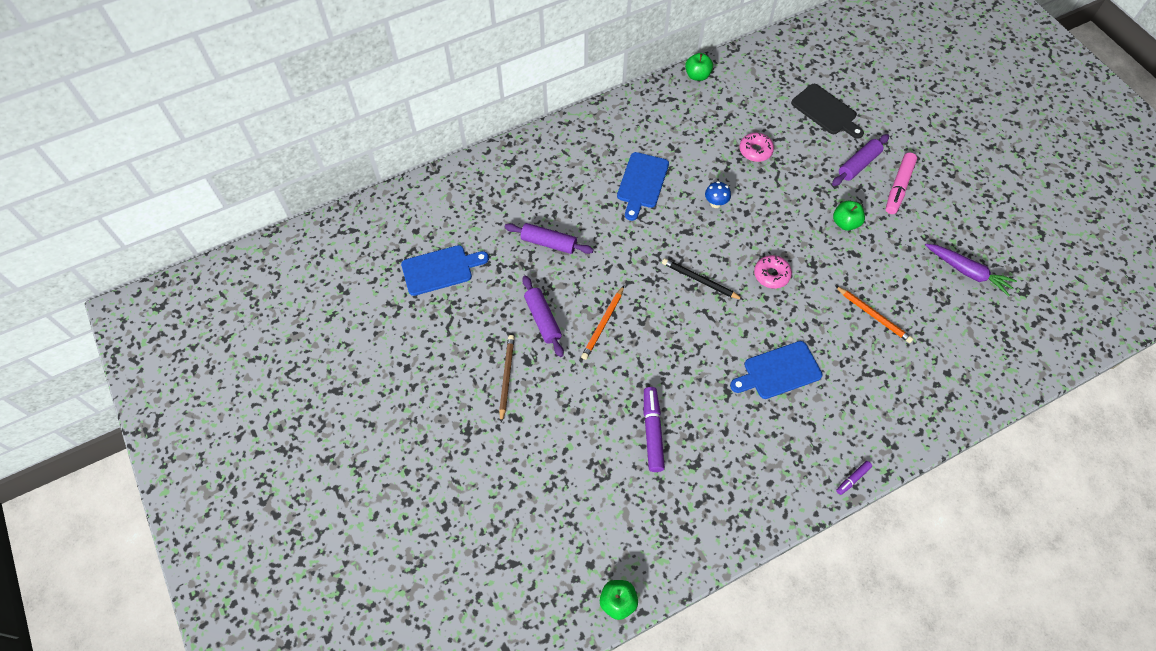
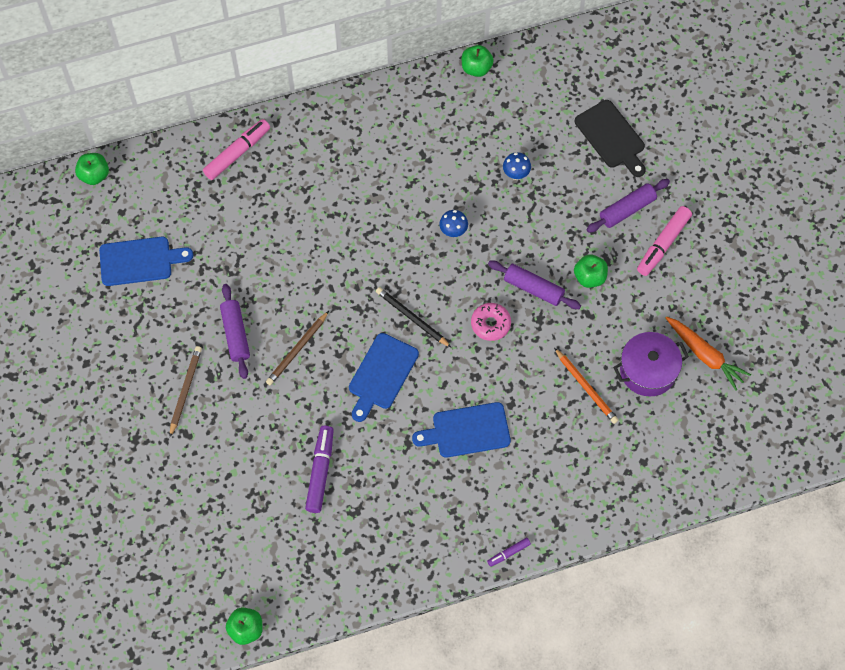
camera: 10 degrees right, 5 degrees up
purple rolling pin [504,223,594,254] -> purple rolling pin moved to [488,261,581,309]
orange pencil [581,286,624,360] -> brown pencil [266,311,329,385]
blue cutting board [617,152,669,221] -> blue cutting board moved to [349,333,419,422]
pink donut [739,133,774,162] -> blue mushroom [503,152,531,180]
purple carrot [925,244,1017,296] -> orange carrot [666,317,751,390]
none -> green apple [75,153,109,185]
none -> pink marker [203,119,270,180]
none -> purple pot [613,332,689,397]

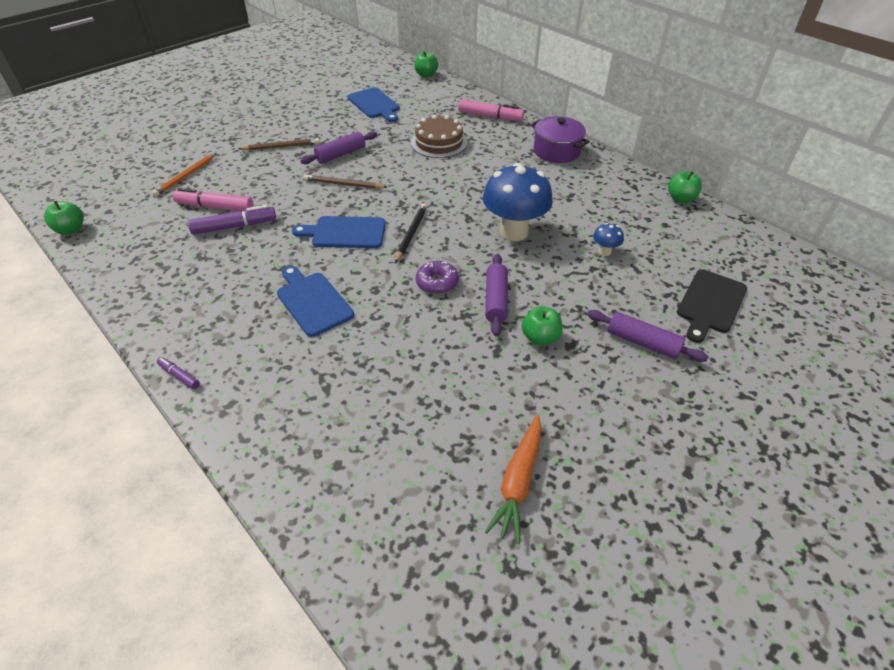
camera: 65 degrees right, 20 degrees down
blue mushroom [439,210,468,237] -> blue mushroom [483,163,553,241], size x2.32
pink donut [471,303,511,341] -> purple donut [416,261,459,294]
orange pencil [554,348,618,424] -> orange pencil moved to [152,153,217,197]
purple pot [613,332,689,397] -> purple pot moved to [531,116,590,163]
pink marker [637,206,692,276] -> pink marker moved to [173,188,253,211]
none -> brown cake [411,115,467,158]

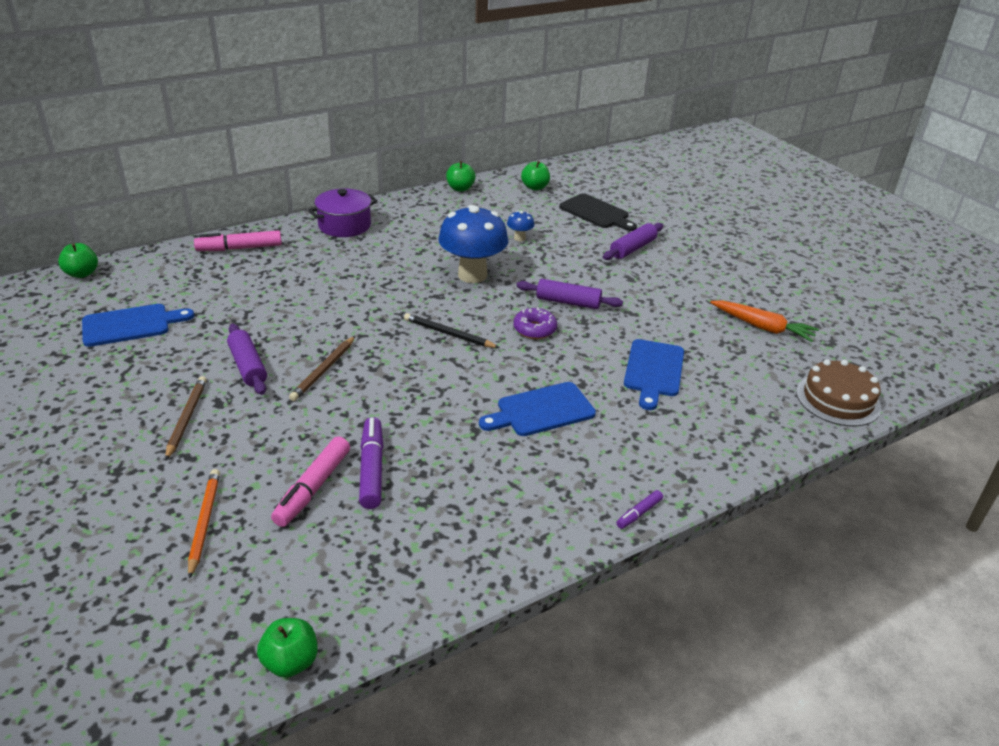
camera: 80 degrees left, 10 degrees down
orange pencil [152,153,217,197] -> orange pencil turned 135 degrees counterclockwise [188,469,220,579]
blue cutting board [292,216,386,248] -> blue cutting board moved to [624,339,684,410]
brown cake [411,115,467,158] -> brown cake moved to [796,359,881,426]
pink marker [458,99,524,121] -> pink marker turned 135 degrees counterclockwise [194,230,282,251]
green apple [522,306,563,346] -> green apple moved to [521,161,550,190]

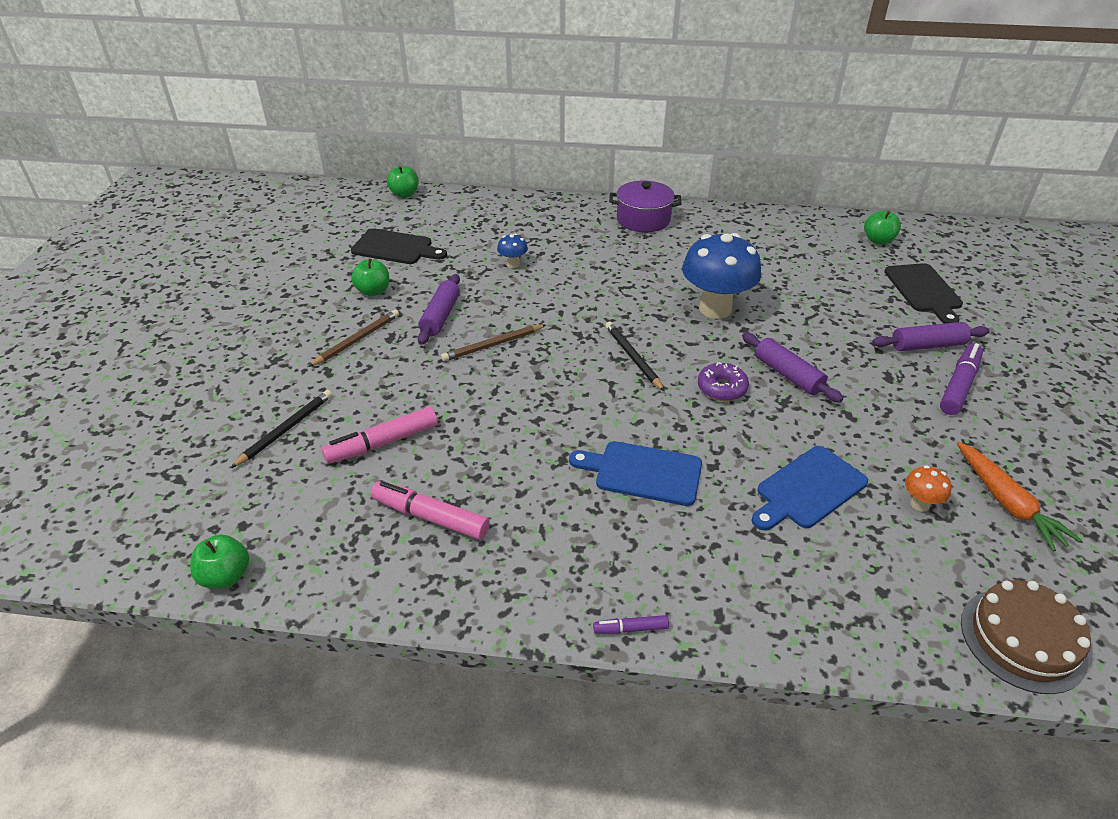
camera: 40 degrees right, 5 degrees up
blue cutting board [82,304,194,347] -> black cutting board [351,228,447,264]
orange pencil [188,469,220,579] -> black pencil [231,390,332,468]
pink marker [194,230,282,251] -> pink marker moved to [371,481,490,540]
purple marker [359,417,383,509] -> purple marker moved to [940,343,983,415]
green apple [446,161,476,192] -> green apple moved to [351,258,390,296]
blue mushroom [507,211,534,241] -> blue mushroom moved to [497,234,528,268]
none -> orange mushroom [905,465,952,512]

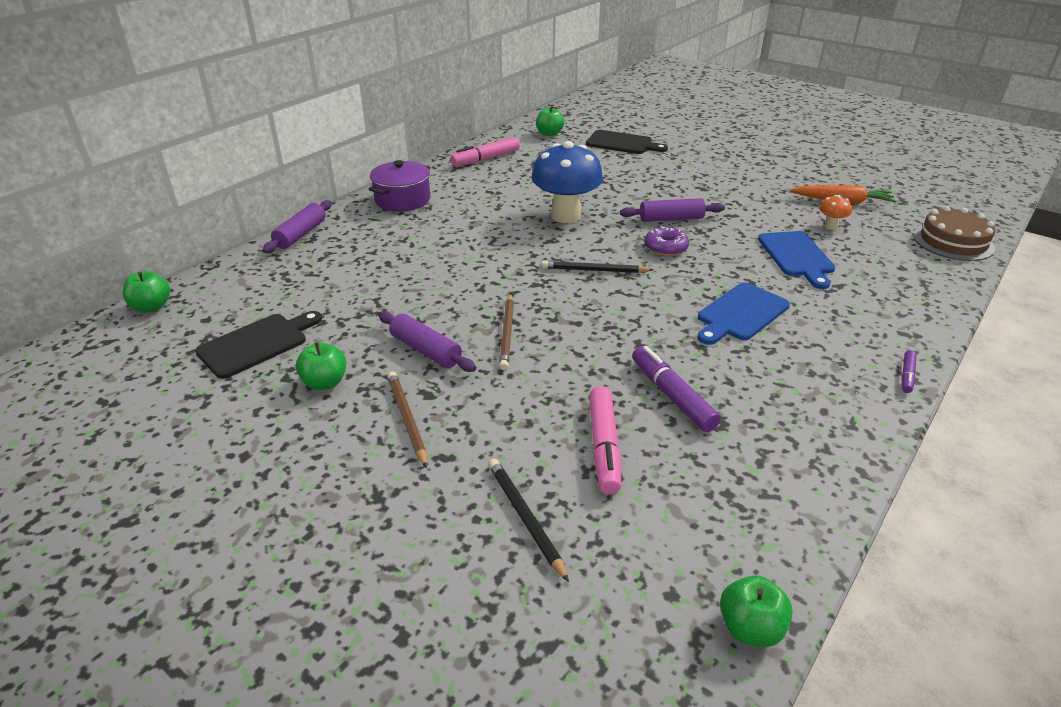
camera: 60 degrees left, 5 degrees down
pink marker [371,481,490,540] -> pink marker moved to [451,137,520,166]
blue mushroom [497,234,528,268] -> none
purple rolling pin [872,322,990,351] -> purple rolling pin moved to [263,200,332,253]
purple marker [940,343,983,415] -> purple marker moved to [632,346,721,432]

